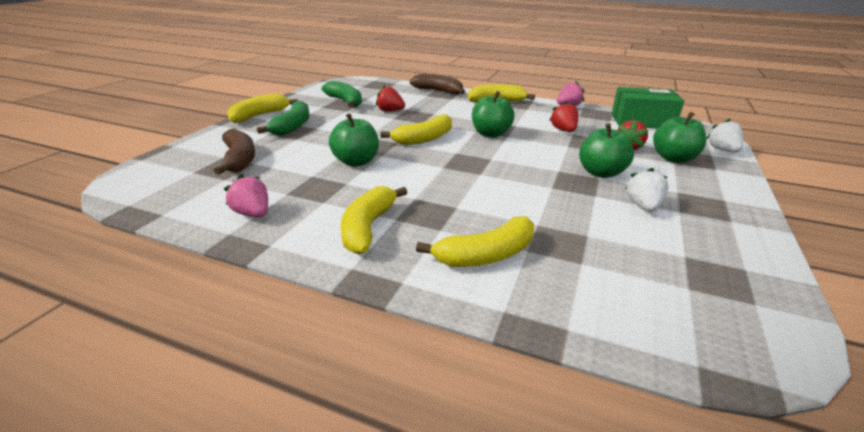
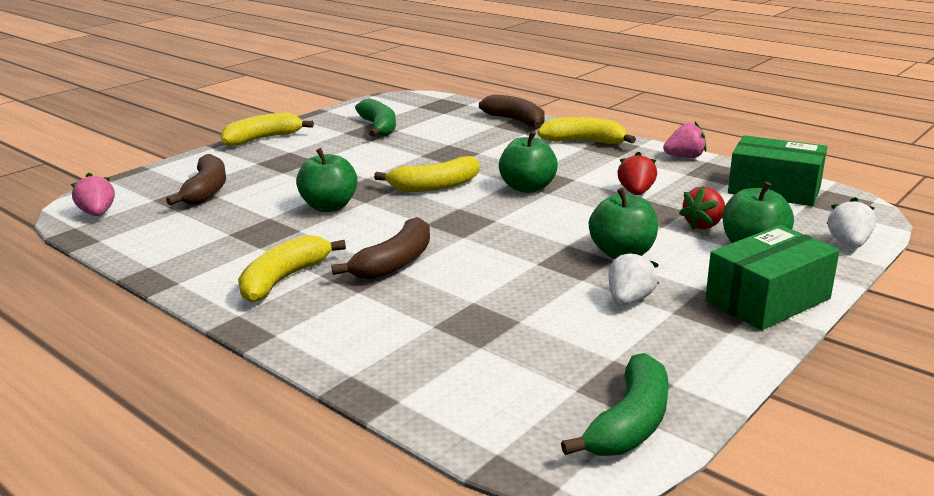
camera: 20 degrees right, 5 degrees down
pink strawberry [224,174,268,218] -> pink strawberry moved to [71,172,115,216]
green banana [257,100,309,135] -> green banana moved to [561,353,669,456]
red strawberry [376,85,405,112] -> none
yellow banana [416,216,534,267] -> none
none -> brown banana [331,217,430,280]
none -> green box [705,225,840,330]

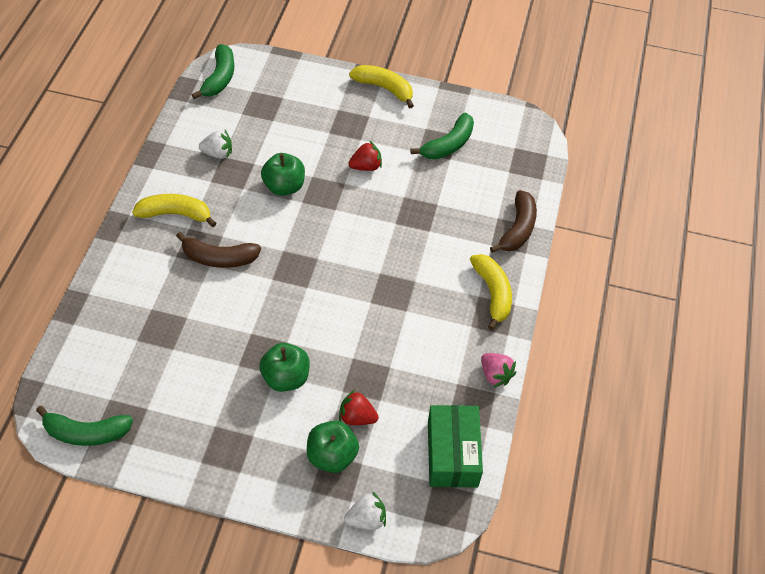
camera: 60 degrees right, 30 degrees up
pink strawberry [71,172,115,216] -> green banana [192,44,234,99]
brown banana [166,154,226,206] -> none
yellow banana [374,156,479,192] -> none
green apple [499,131,558,193] -> none
white strawberry [608,250,659,306] -> white strawberry moved to [199,130,232,159]
red strawberry [618,151,657,195] -> red strawberry moved to [348,141,382,171]
green box [705,225,840,330] -> none

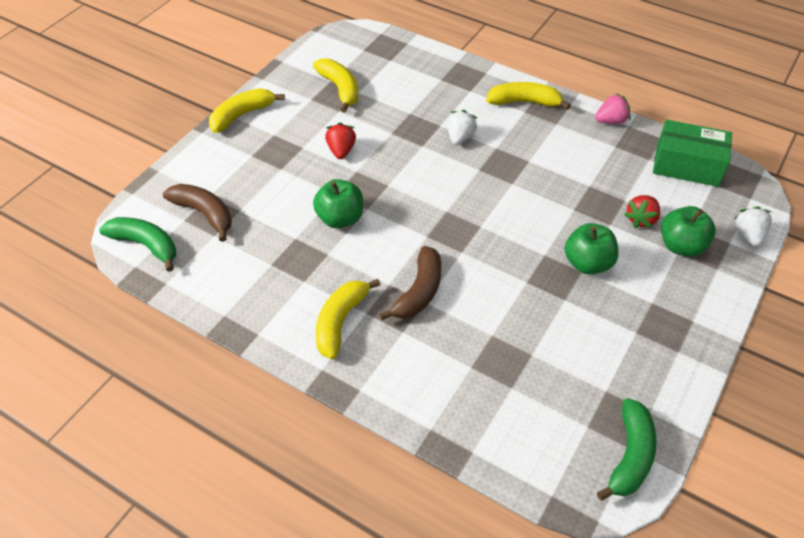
camera: 70 degrees left, 5 degrees down
white strawberry [199,130,232,159] -> white strawberry moved to [447,110,477,145]
green banana [411,113,474,160] -> yellow banana [313,58,358,113]
brown banana [490,190,537,253] -> brown banana moved to [163,184,232,242]

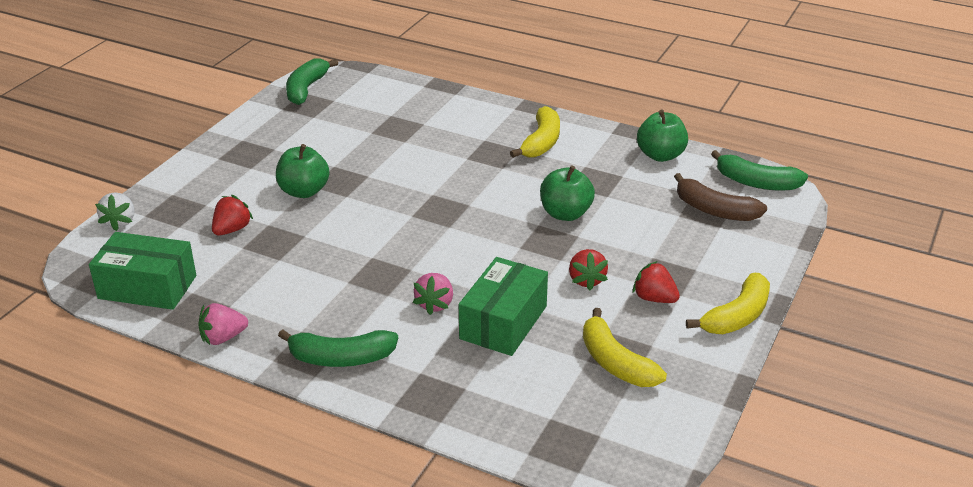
camera: 175 degrees right, 15 degrees down
brown banana [379,246,441,320] -> none
white strawberry [447,110,477,145] -> pink strawberry [413,273,453,315]
yellow banana [486,82,571,110] -> green banana [278,329,398,367]
green apple [661,206,716,257] -> green apple moved to [637,110,688,162]
none -> green box [459,257,548,356]
none -> red strawberry [633,261,680,303]

